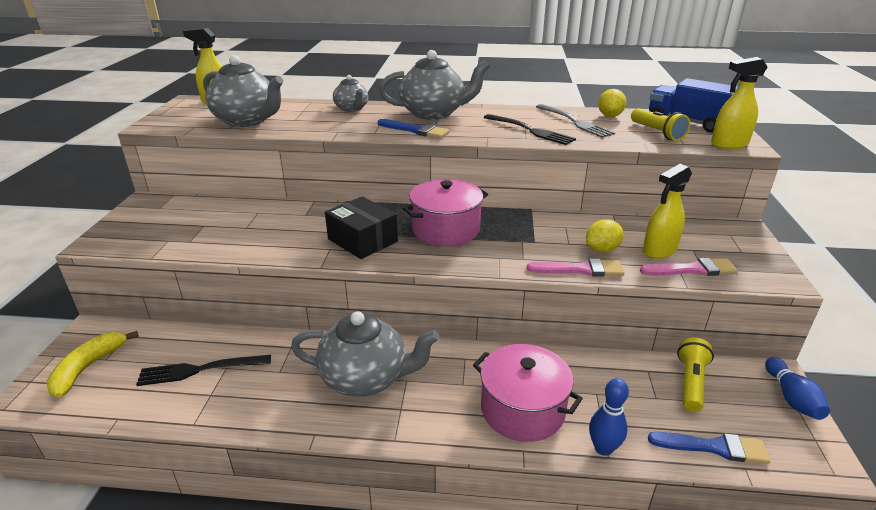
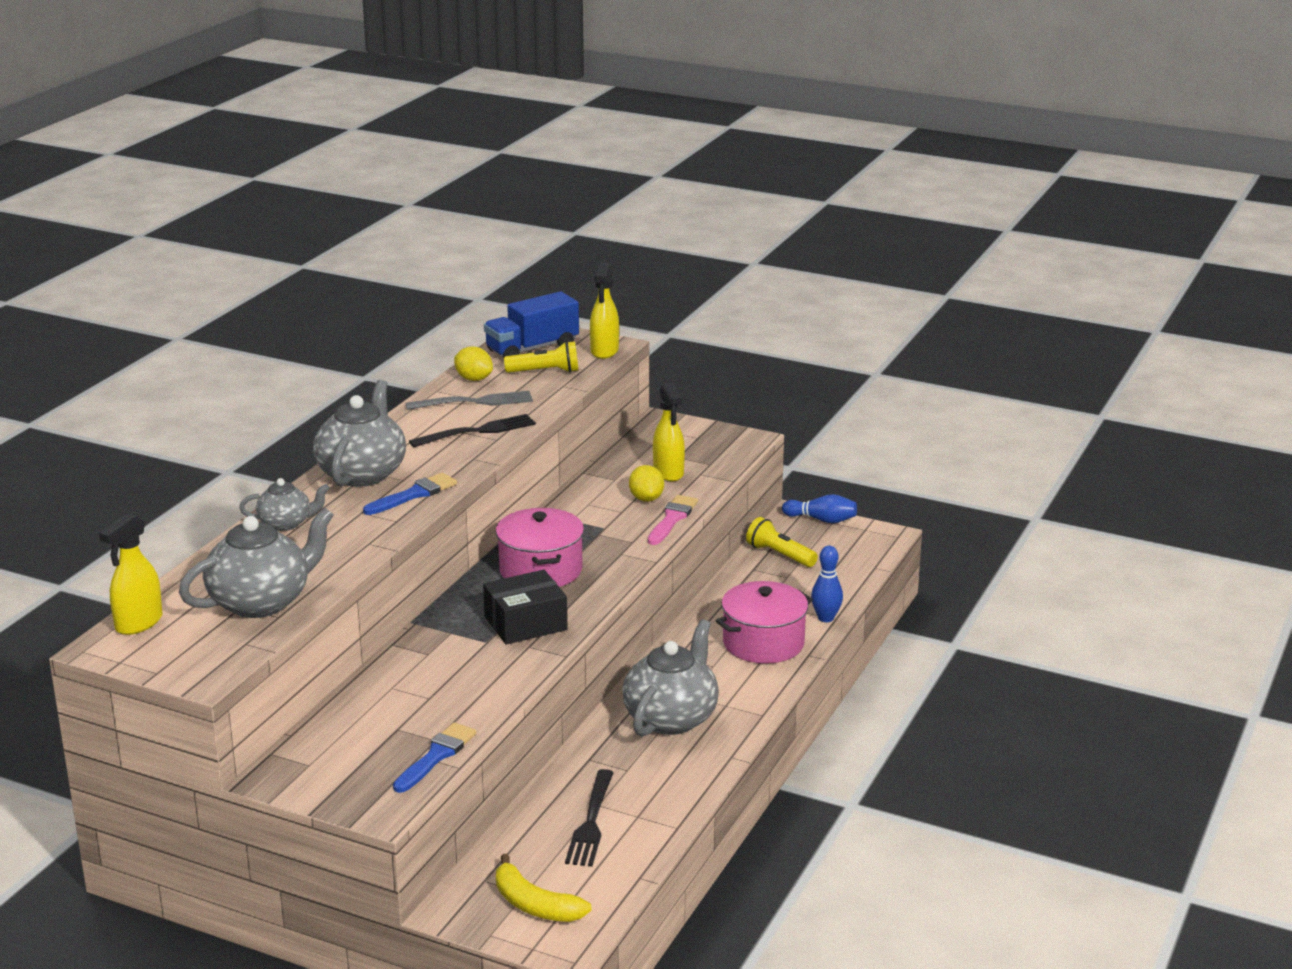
camera: 70 degrees left, 5 degrees down
pink brush [640,258,738,276] -> none
blue brush [648,432,770,464] -> blue brush moved to [393,723,477,793]

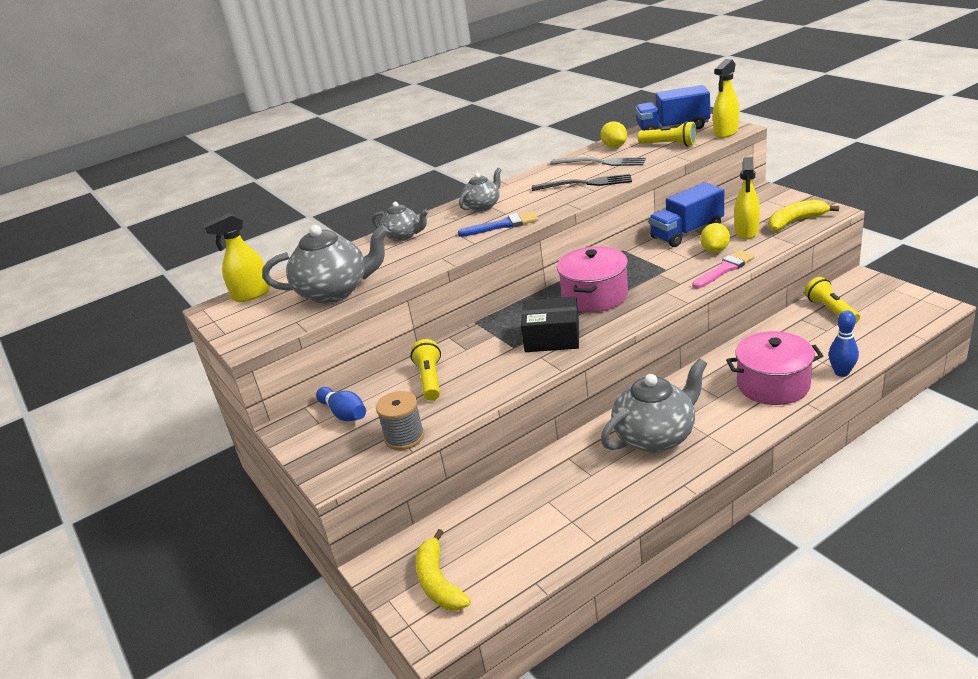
camera: 35 degrees right, 5 degrees up
grey teapot [313,380,406,487] -> grey teapot [459,168,501,211], size x0.56
blue brush [393,723,477,793] -> grey spool [376,391,424,450]
black fork [565,769,614,867] -> none
blue bowling pin [782,494,857,523] -> blue bowling pin moved to [316,387,366,421]
none -> yellow flashlight [410,339,441,401]
none -> blue truck [649,182,724,247]
none -> yellow banana [769,200,839,231]

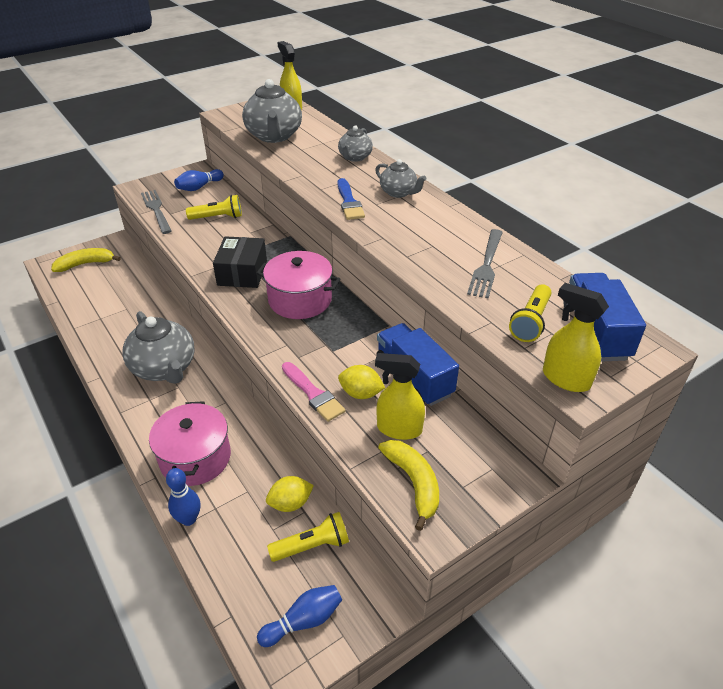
camera: 85 degrees right, 10 degrees up
grey spool [376,391,424,450] -> grey fork [141,190,172,234]
black fork [532,174,632,191] -> none
yellow lemon [600,121,627,148] -> yellow lemon moved to [266,476,314,512]
none -> blue bowling pin [257,585,342,647]

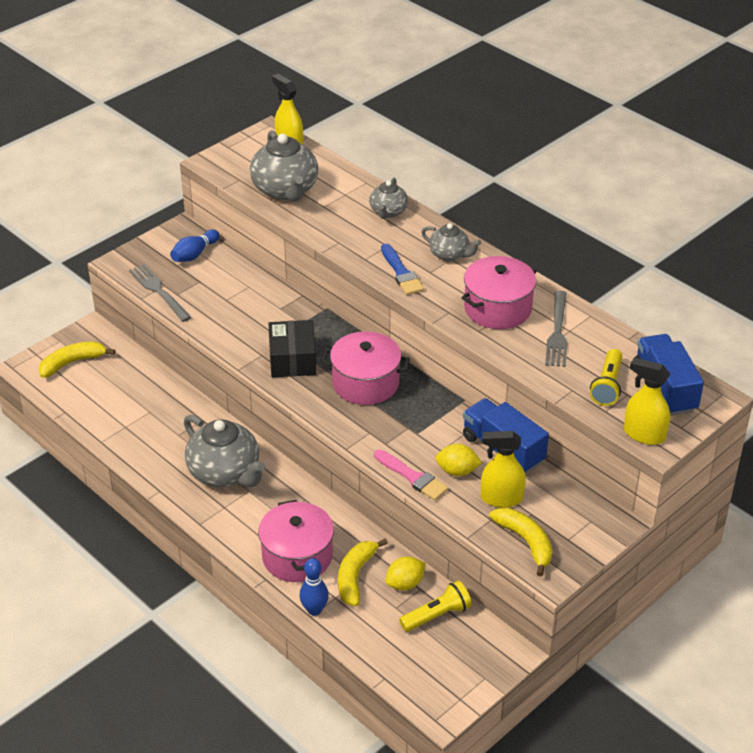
camera: 10 degrees left, 0 degrees up
yellow flashlight [186,195,242,220] -> none
blue bowling pin [257,585,342,647] -> none
none -> yellow banana [338,538,388,606]
none -> pink pot [461,256,537,329]

